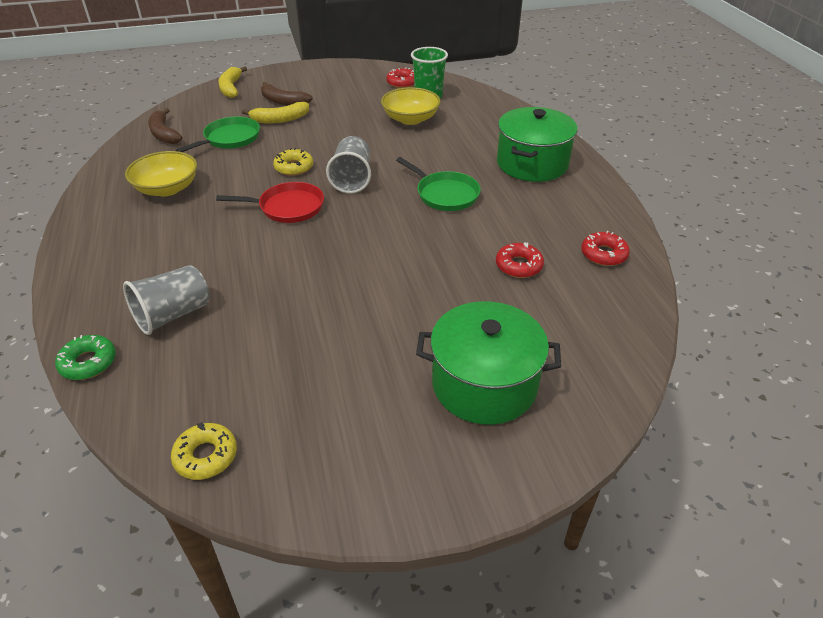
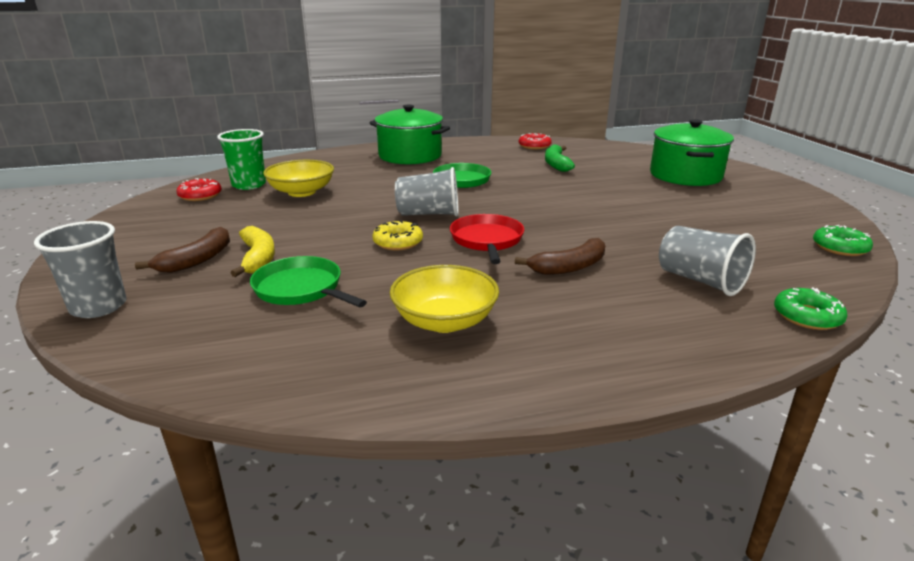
camera: 90 degrees left, 15 degrees down
brown banana [148,108,182,144] -> brown banana moved to [515,238,605,275]
yellow donut [171,422,237,480] -> green donut [813,225,873,256]
yellow banana [218,66,247,98] -> grey cup [34,221,127,318]
red donut [496,242,544,278] -> green banana [545,144,575,172]

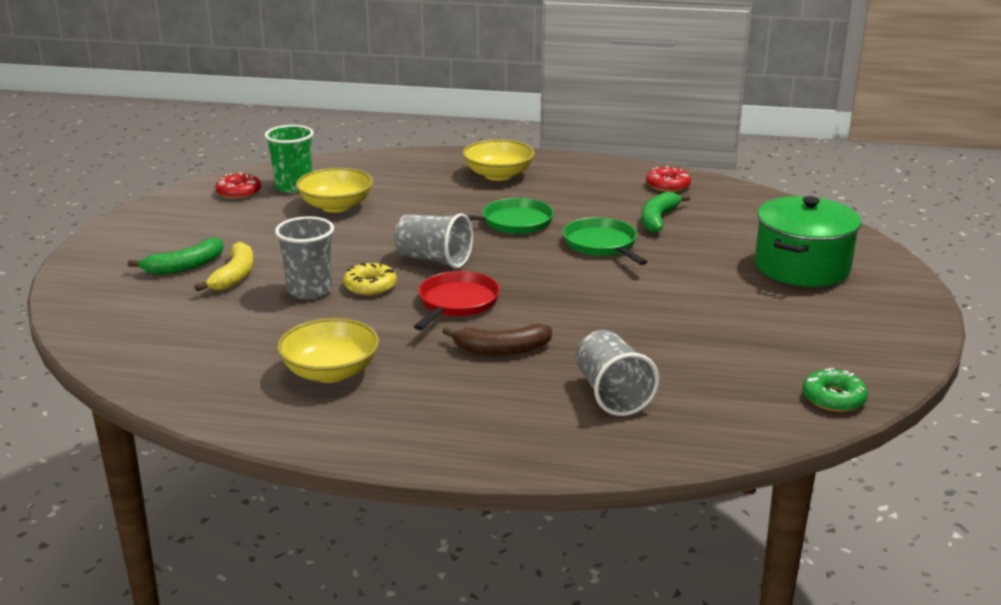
camera: 25 degrees right, 0 degrees up
grey cup [34,221,127,318] -> grey cup moved to [275,216,334,299]
brown banana [135,227,230,273] -> green banana [128,237,224,275]
green pan [250,256,367,307] -> green pan moved to [563,217,647,265]
green pot [370,105,450,164] -> yellow bowl [462,139,535,181]
green donut [774,287,847,330] -> none

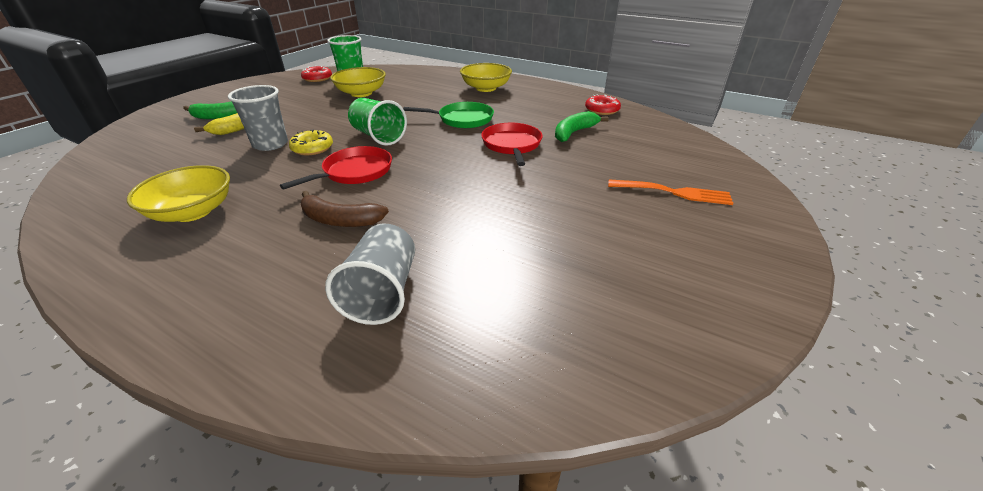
camera: 20 degrees right, 10 degrees up
grey cup [394,213,473,269] -> green cup [348,98,407,146]
green pan [563,217,647,265] -> red pan [481,123,543,166]
green pot [755,196,861,287] -> orange fork [608,179,733,205]
green donut [803,368,868,412] -> none

